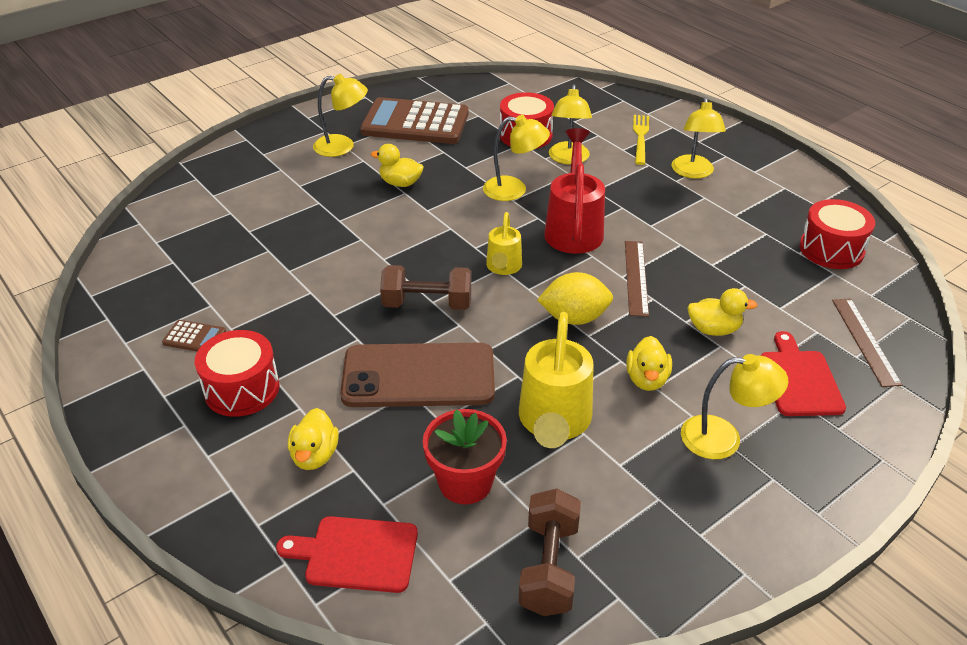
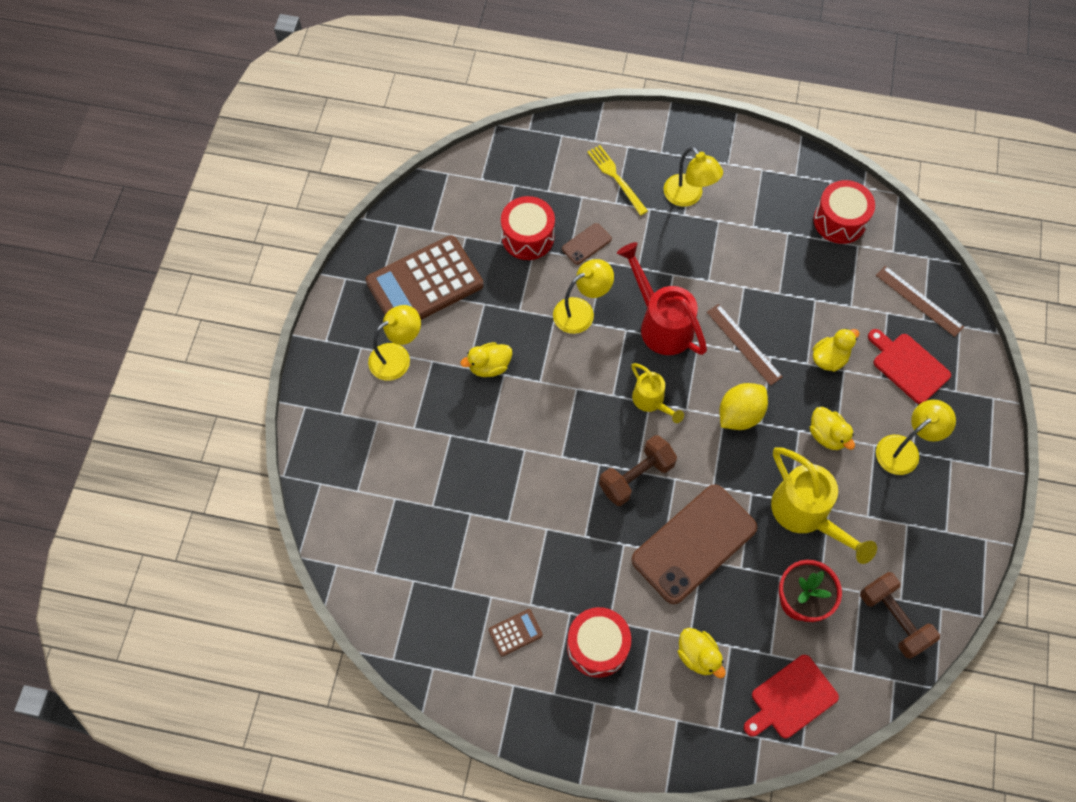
camera: 40 degrees left, 25 degrees up
yellow lamp [549,84,592,164] -> brown phone [562,223,612,265]

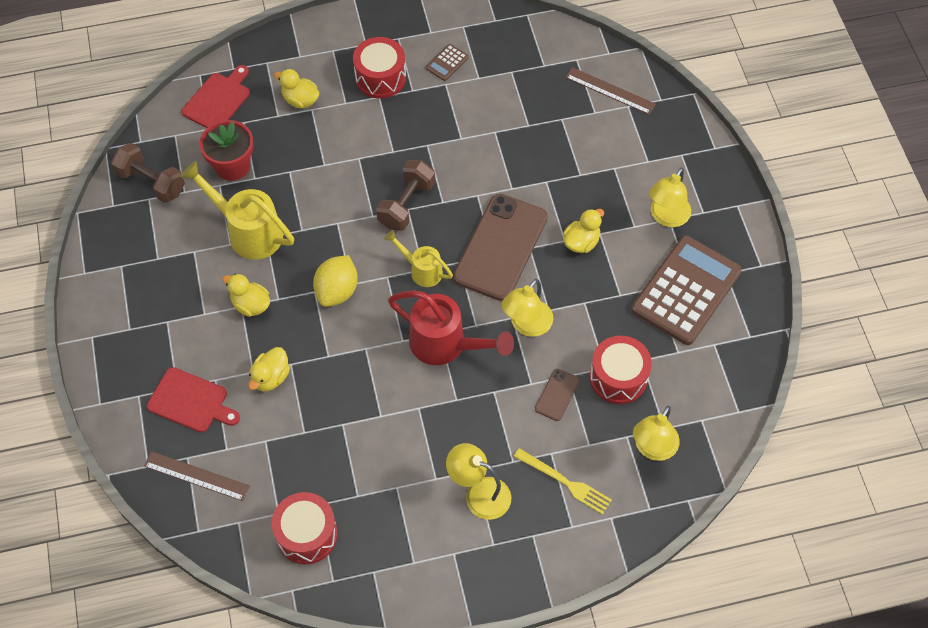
camera: 155 degrees right, 5 degrees down
brown phone [631,484,757,604] -> brown phone moved to [453,194,548,301]
brown ruler [707,304,783,386] -> brown ruler moved to [566,67,656,115]
yellow lamp [876,400,956,475] -> yellow lamp moved to [633,406,680,461]

